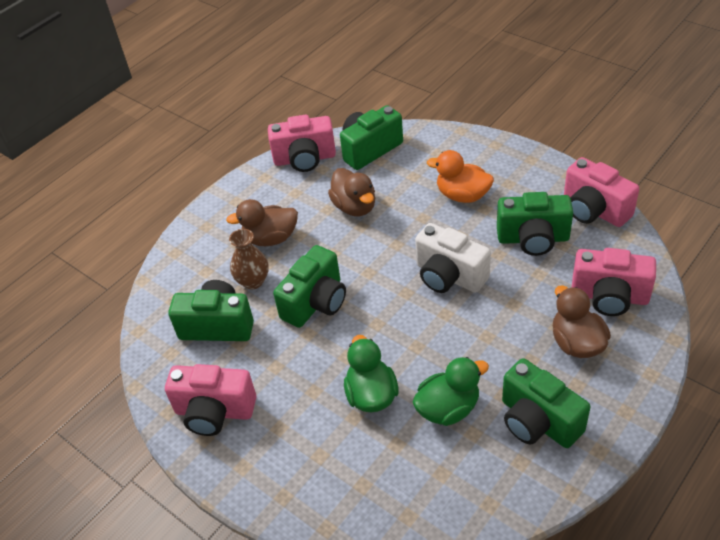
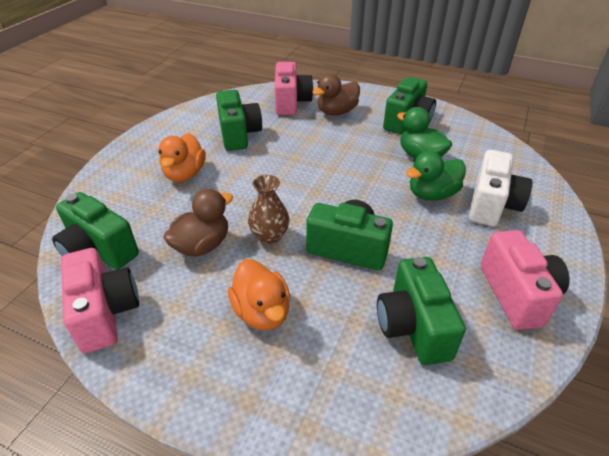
camera: 110 degrees left, 5 degrees down
brown duck [226,199,298,246] -> orange duck [228,259,290,331]
brown vase [229,229,269,289] -> brown vase moved to [248,175,290,245]
white camera [415,223,491,293] -> white camera moved to [469,150,532,226]
pink camera [564,157,639,227] -> none

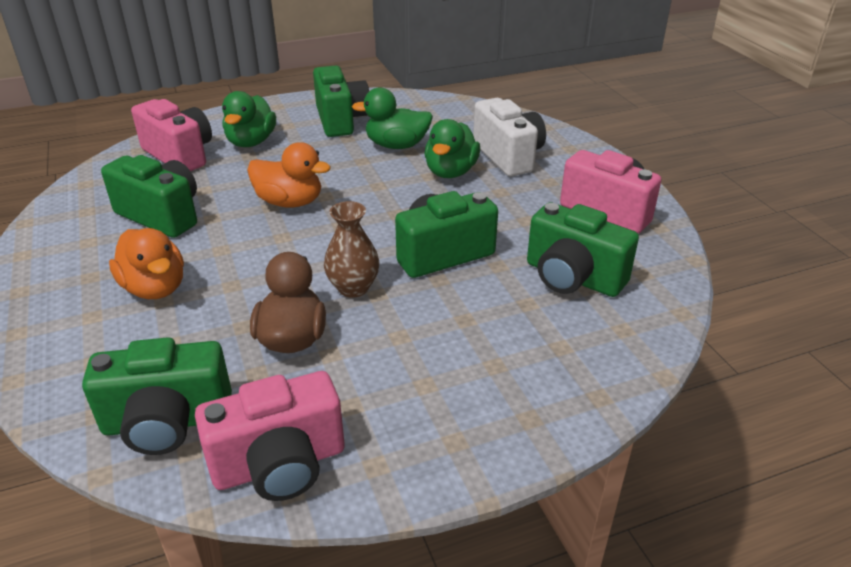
camera: 45 degrees left, 5 degrees down
pink camera [61,248,139,353] -> pink camera turned 135 degrees clockwise [195,371,345,501]
orange duck [228,259,290,331] -> orange duck moved to [247,142,331,208]
brown duck [312,74,360,115] -> green duck [222,91,276,147]

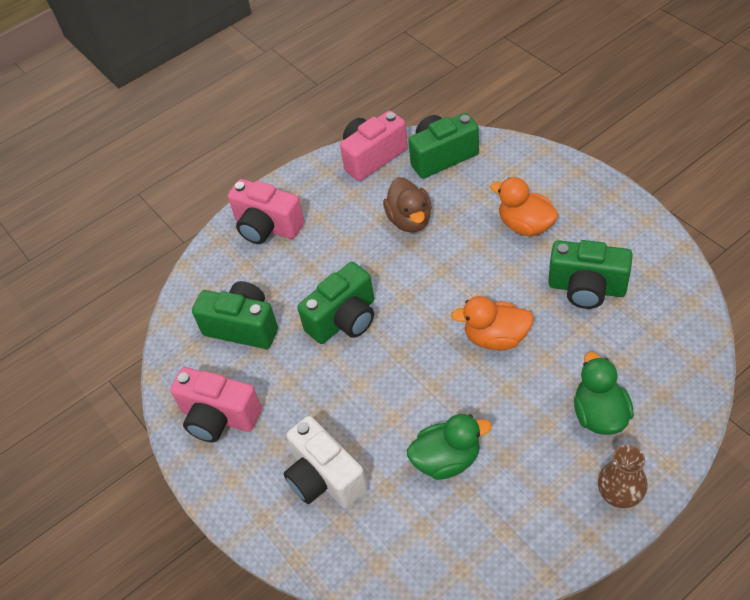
camera: 170 degrees right, 15 degrees up
pink camera [131,99,212,171] -> pink camera moved to [228,179,305,244]
green camera [313,65,369,137] -> none
brown vase [324,201,380,298] -> brown vase moved to [598,445,647,508]
green duck [425,119,480,178] -> none

